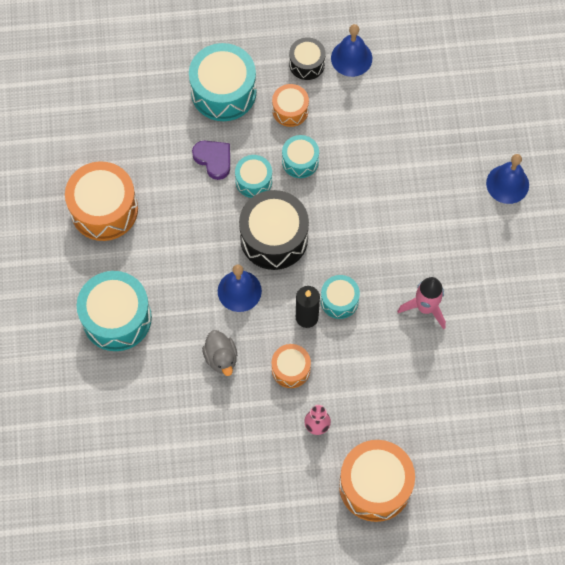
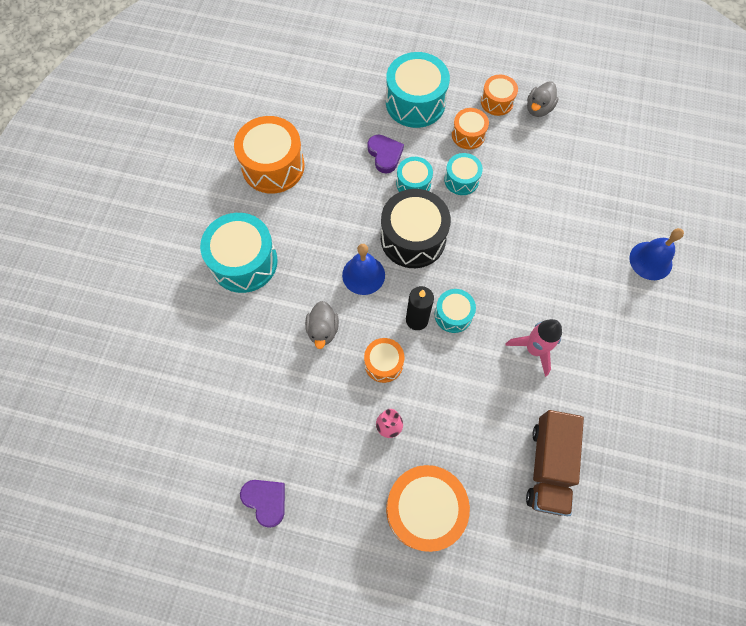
camera: 20 degrees right, 0 degrees up
black drum [289,37,326,80] -> orange drum [481,75,518,116]
blue bell [331,24,372,77] -> grey duck [527,81,559,117]
none -> purple heart [240,480,285,528]
none -> brown truck [526,410,584,516]

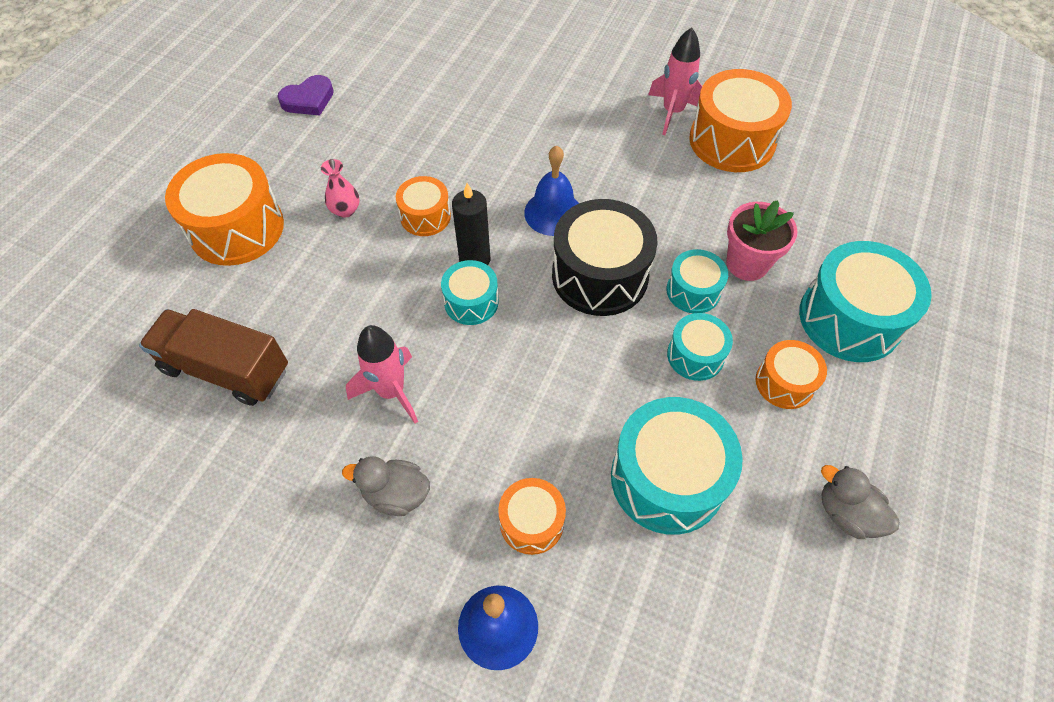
camera: 100 degrees right, 10 degrees down
turquoise drum [200,213,278,293] -> turquoise drum moved to [611,397,743,535]
grey duck [305,301,339,349] -> grey duck moved to [342,456,430,516]
purple heart [367,135,404,173] -> pink flower pot [726,200,798,281]
orange drum [481,75,518,116] -> orange drum moved to [498,478,566,555]
none -> pink rocket [648,27,702,135]

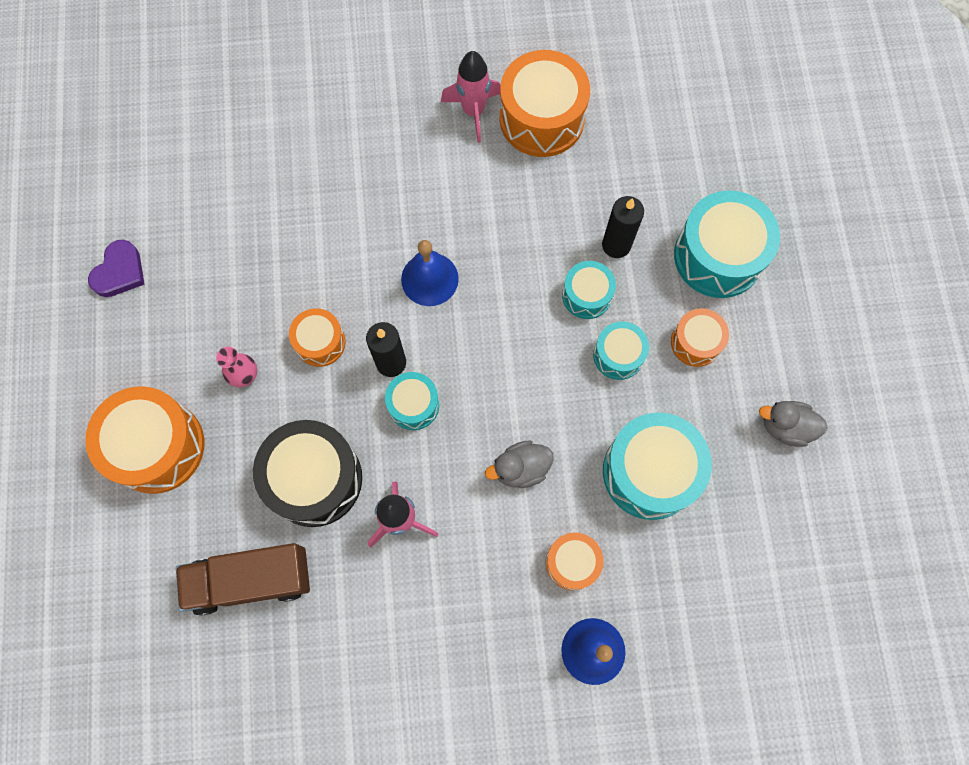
camera: 30 degrees left, 15 degrees up
grey duck [342,456,430,516] -> grey duck moved to [485,441,554,488]
black drum [552,199,658,316] -> black drum moved to [253,420,362,527]
pink flower pot [726,200,798,281] -> black candle [602,196,644,258]

